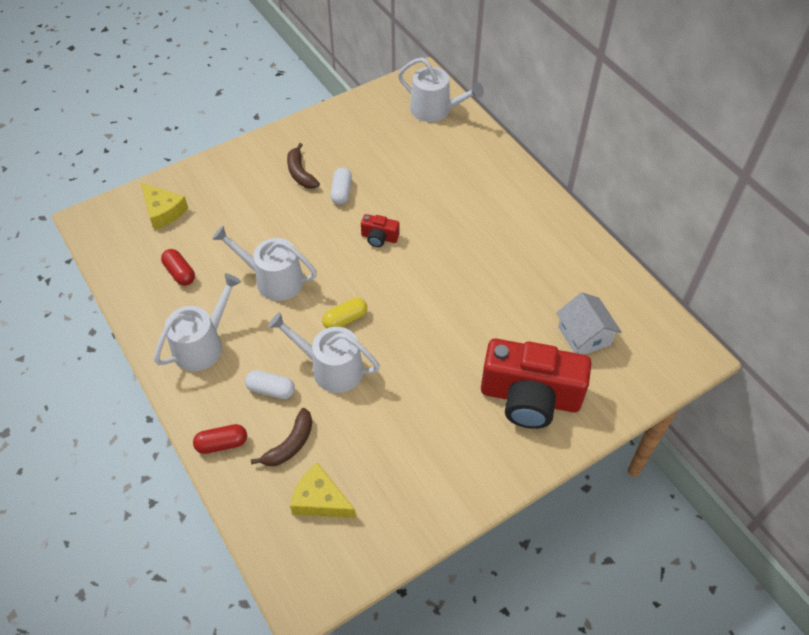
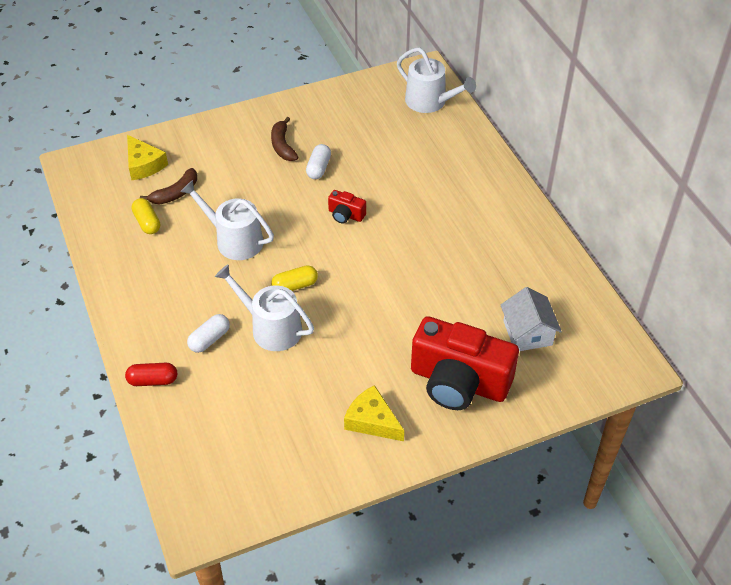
camera: 10 degrees right, 5 degrees down
white watering can [154,273,241,371] -> none
red capsule [161,249,195,286] -> yellow capsule [132,198,160,234]
white capsule [245,370,295,399] -> white capsule turned 75 degrees counterclockwise [187,314,230,353]
brown banana [251,408,312,466] -> brown banana moved to [140,168,197,205]
yellow cheese [290,463,356,518] -> yellow cheese moved to [344,385,404,441]

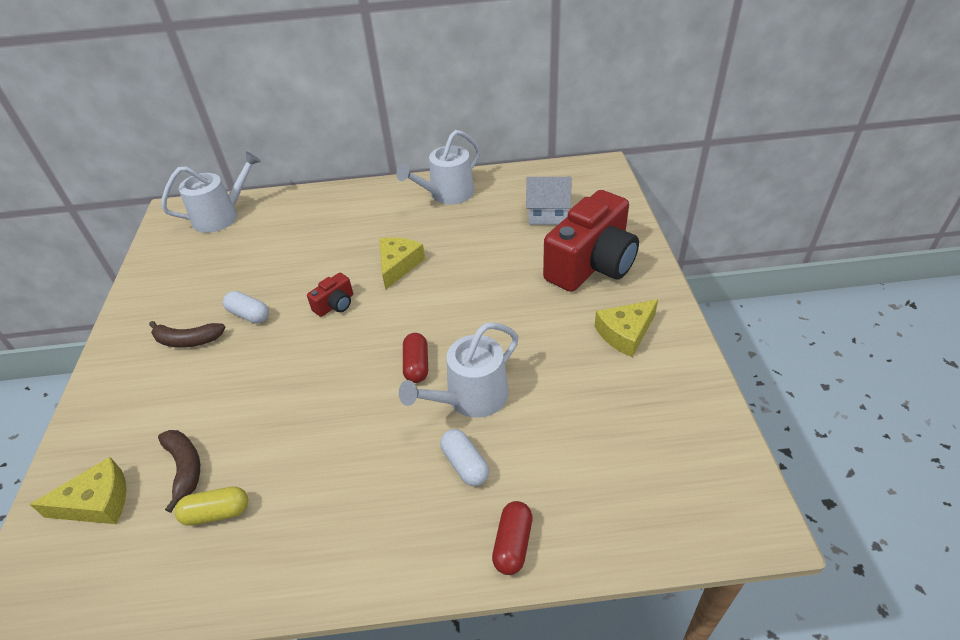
camera: 70 degrees left, 5 degrees down
white watering can [180,180,274,260] -> white watering can moved to [396,130,480,204]
yellow capsule [271,265,318,291] -> red capsule [403,333,428,383]
none -> yellow cheese [379,237,425,290]

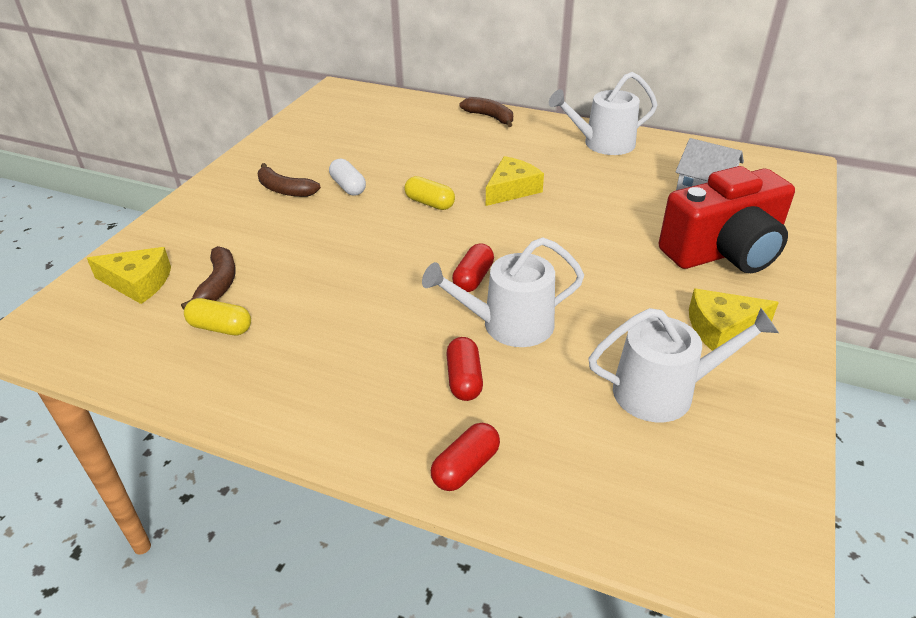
camera: 25 degrees right, 5 degrees down
white watering can [161,151,261,233] -> white watering can moved to [588,308,779,422]
red camera [307,273,353,317] -> yellow capsule [404,176,455,210]
white capsule [440,429,489,486] -> red capsule [446,337,483,401]
none -> brown banana [459,97,513,127]

